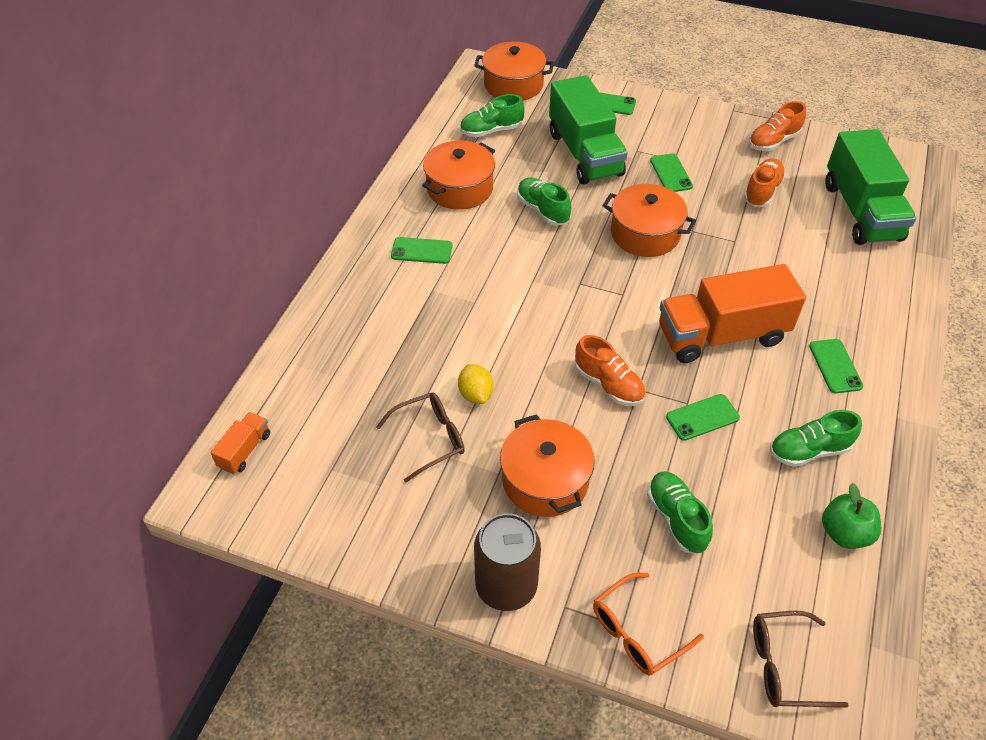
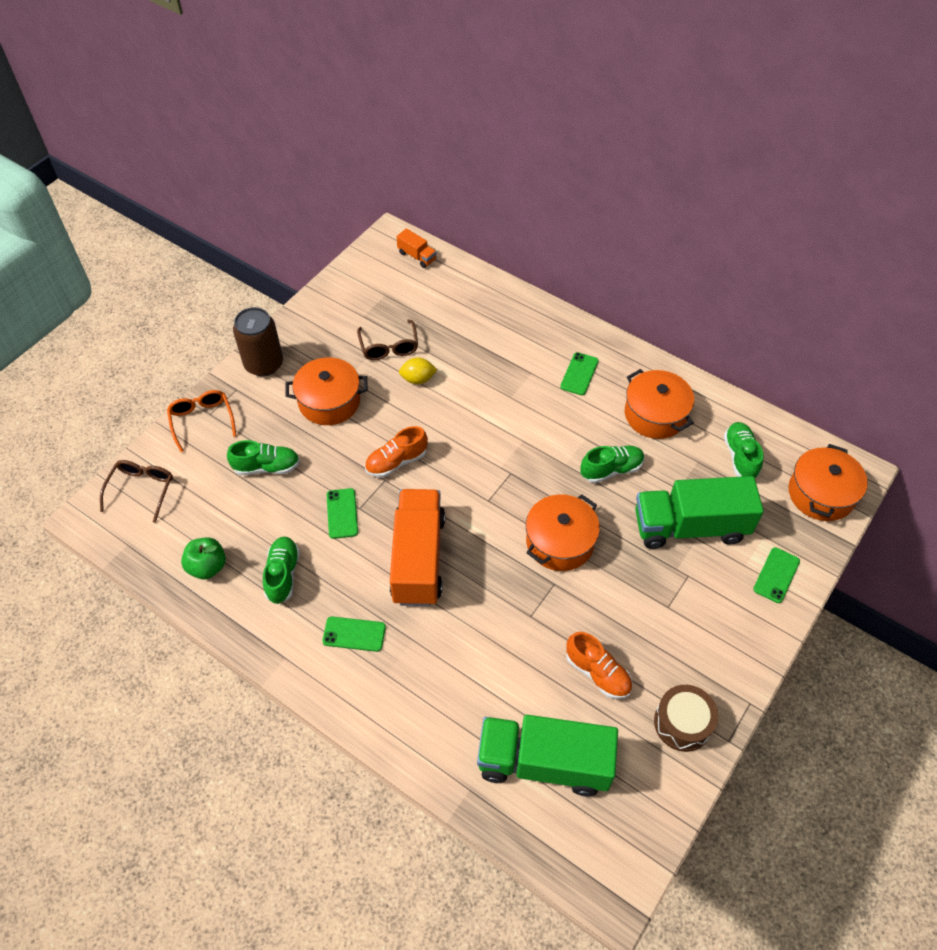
camera: 105 degrees right, 5 degrees up
green phone [650,153,693,192] -> none
orange shoe [749,101,806,151] -> brown drum [654,685,718,752]

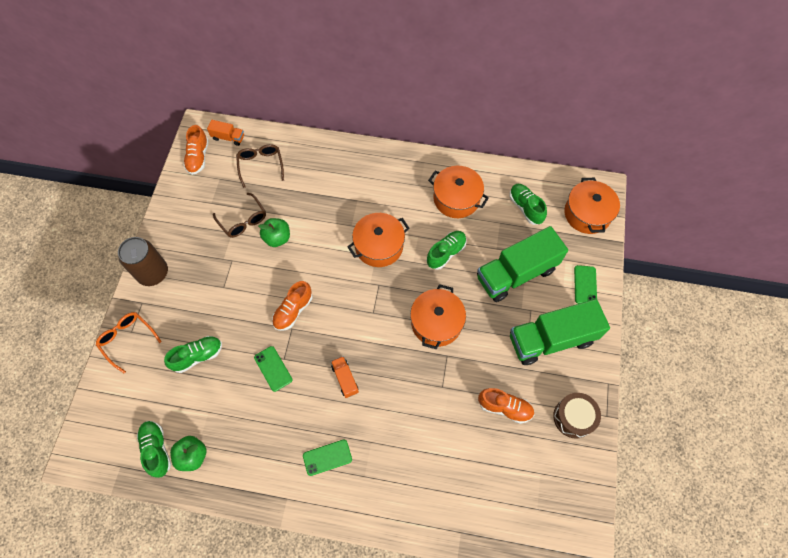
camera: 25 degrees left, 10 degrees up
brown glasses [100,460,173,523] -> brown glasses moved to [236,144,284,188]
green shoe [263,536,300,604] -> green shoe moved to [137,421,171,478]
orange pot [285,357,368,425] -> orange pot moved to [347,213,410,267]
orange truck [390,489,445,606] -> orange truck [331,356,359,398], size x0.44
yellow lemon [399,357,437,384] -> green apple [258,218,290,247]
green truck [477,715,618,797] -> green truck moved to [510,299,610,365]
green phone [560,352,599,395] -> none
none -> orange shoe [183,125,209,175]

